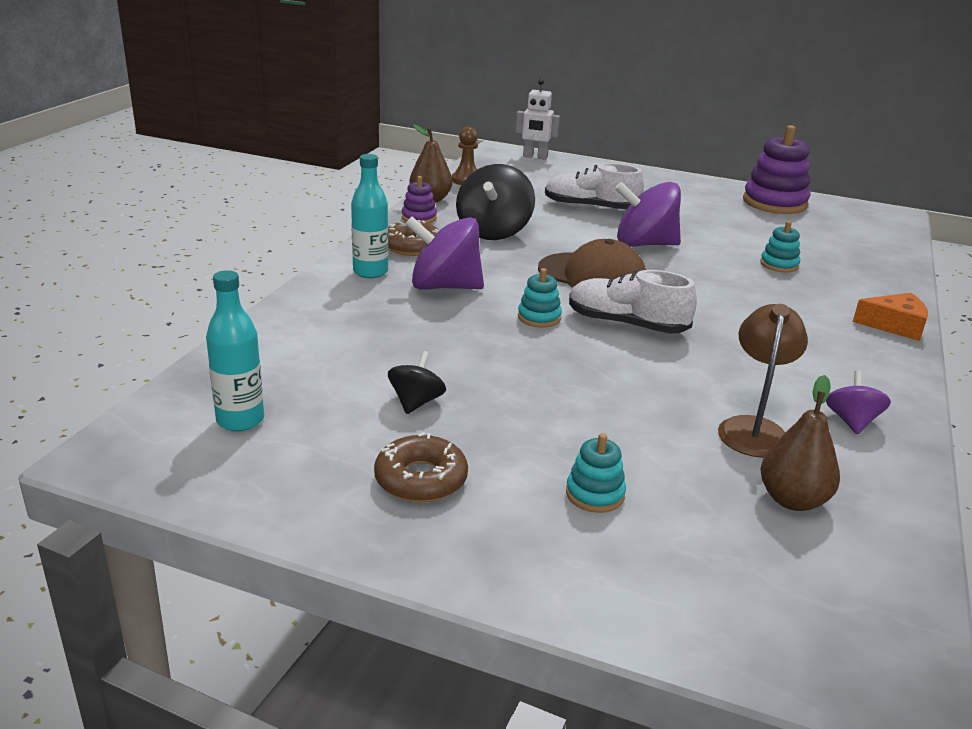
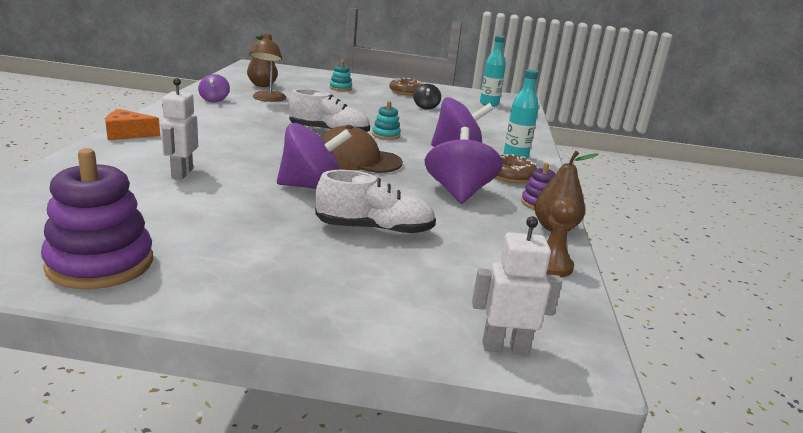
camera: 165 degrees right, 5 degrees down
black spinning top [456,164,535,240] -> purple spinning top [425,127,503,204]
turquoise stacking toy [760,221,800,272] -> white robot [161,78,198,180]

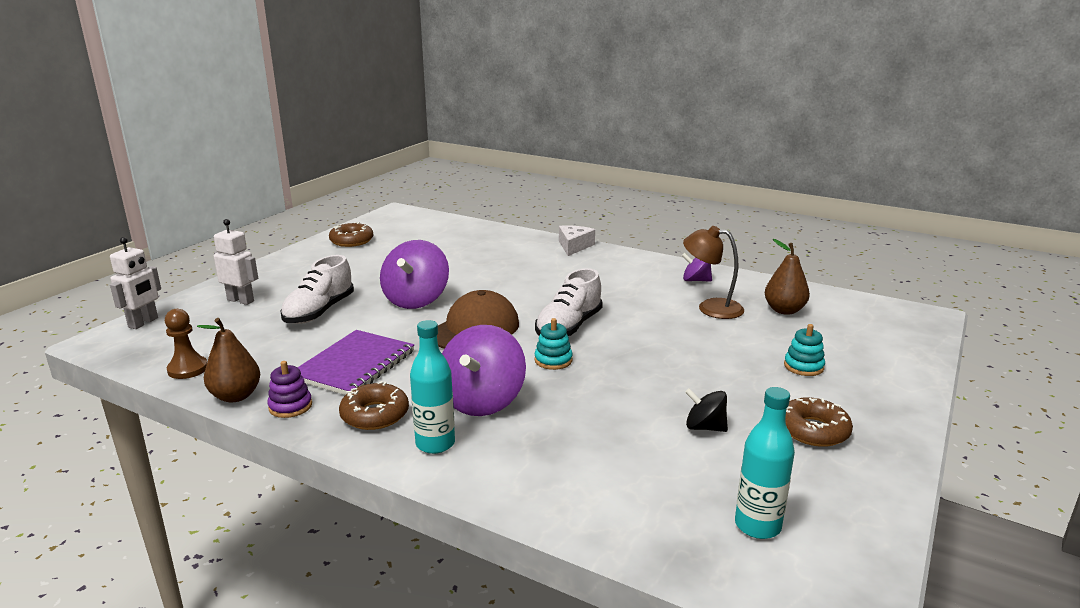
camera: 115 degrees right, 0 degrees up
purple stacking toy [41,148,153,289] -> brown donut [329,222,373,247]
orange cheese [105,109,160,140] -> white cheese [559,225,595,256]
white robot [161,78,198,180] -> white robot moved to [214,219,258,305]
purple spinning top [425,127,503,204] -> purple notebook [297,330,414,395]

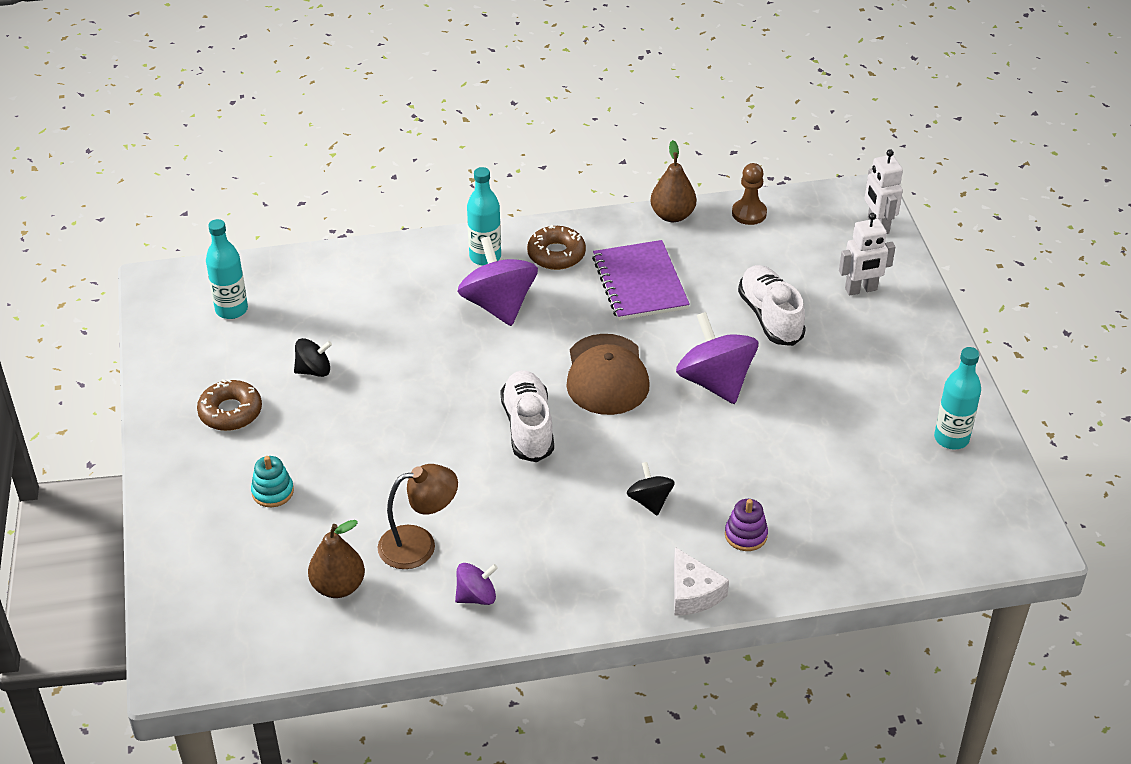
camera: 140 degrees right, 20 degrees up
purple stacking toy [267,361,312,418] -> purple stacking toy moved to [725,499,768,551]
brown donut [329,222,373,247] -> turquoise bottle [934,347,981,450]
turquoise stacking toy [535,318,573,370] -> none
none -> black spinning top [627,462,675,515]

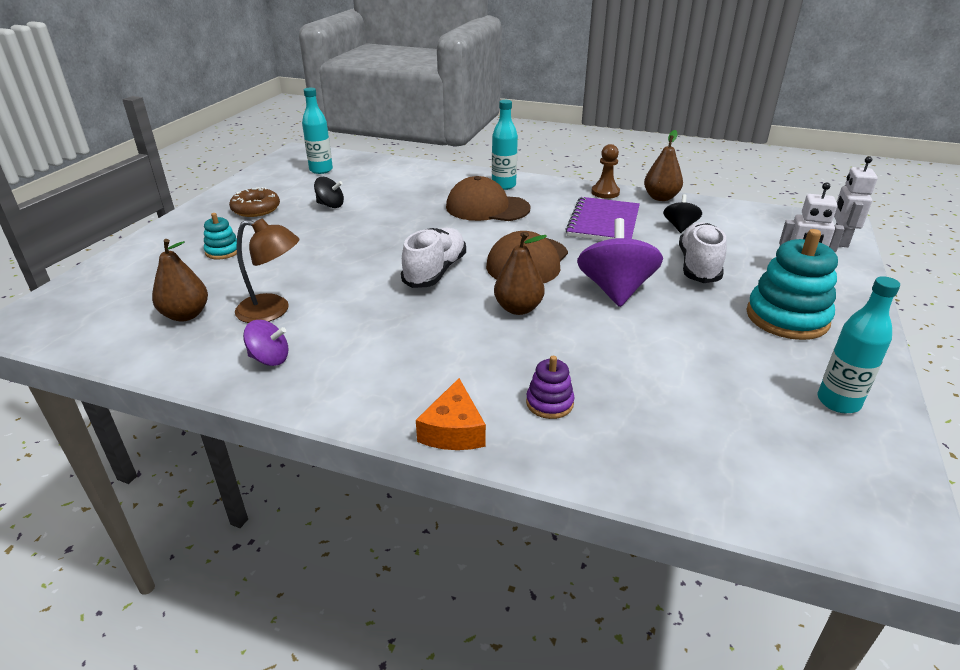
camera: 30 degrees right, 10 degrees down
purple spinning top [457,236,538,326] -> brown cap [446,176,531,221]
brown donut [527,225,586,270] -> none
black spinning top [627,462,675,515] -> black spinning top moved to [663,194,702,233]
white cheese [674,547,729,616] -> orange cheese [416,378,486,450]
brown pawn [732,163,767,225] -> brown pawn moved to [591,144,620,199]
none -> brown pear [494,233,547,315]
none -> turquoise stacking toy [746,229,838,340]

